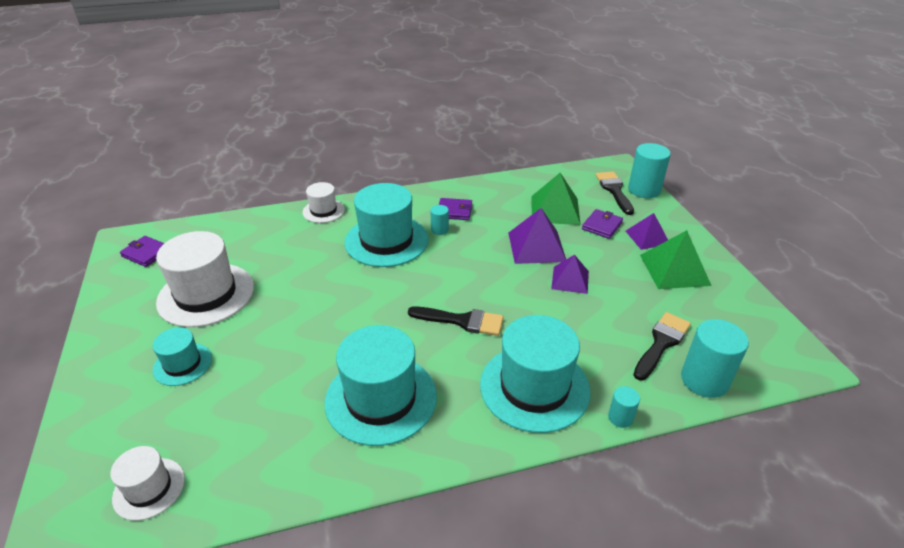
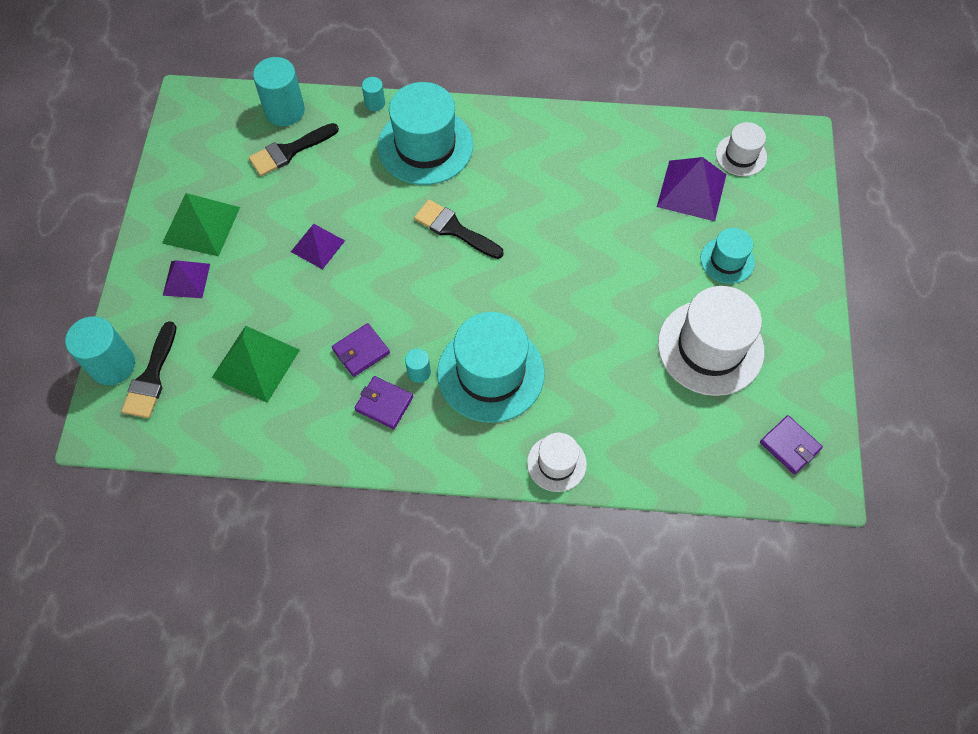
camera: 160 degrees left, 25 degrees up
turquoise hat [325,325,437,446] -> none
purple pyramid [508,208,566,264] -> purple pyramid moved to [657,157,726,221]
purple wallet [582,209,623,239] -> purple wallet moved to [332,323,390,377]

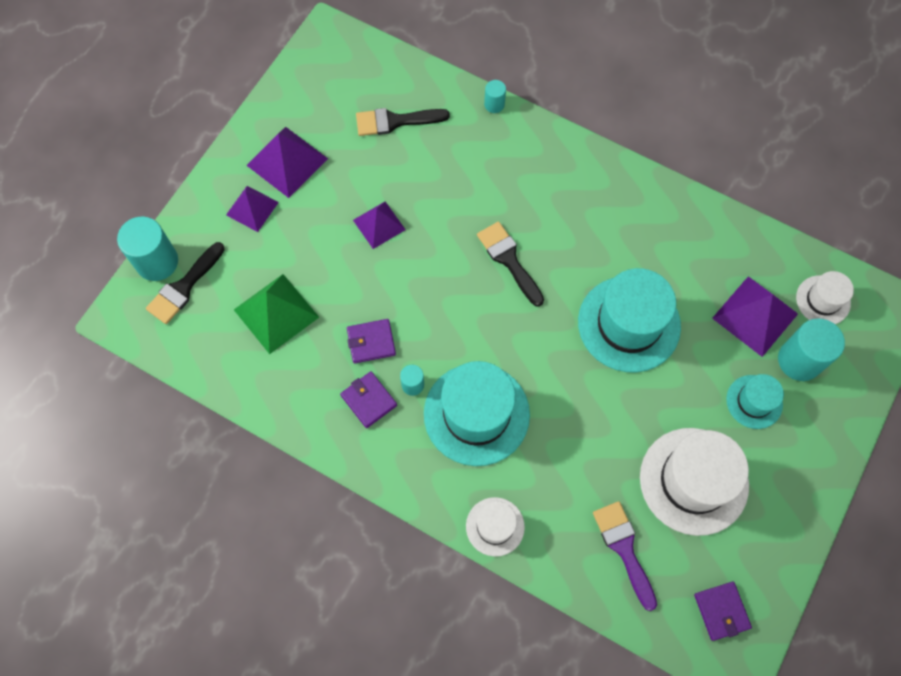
camera: 25 degrees right, 5 degrees up
green pyramid [162,193,240,257] -> purple pyramid [246,127,328,198]
turquoise cylinder [253,57,305,126] -> turquoise cylinder moved to [778,318,845,381]
turquoise hat [378,82,473,185] -> turquoise hat moved to [578,268,681,372]
none -> purple brush [593,501,657,611]

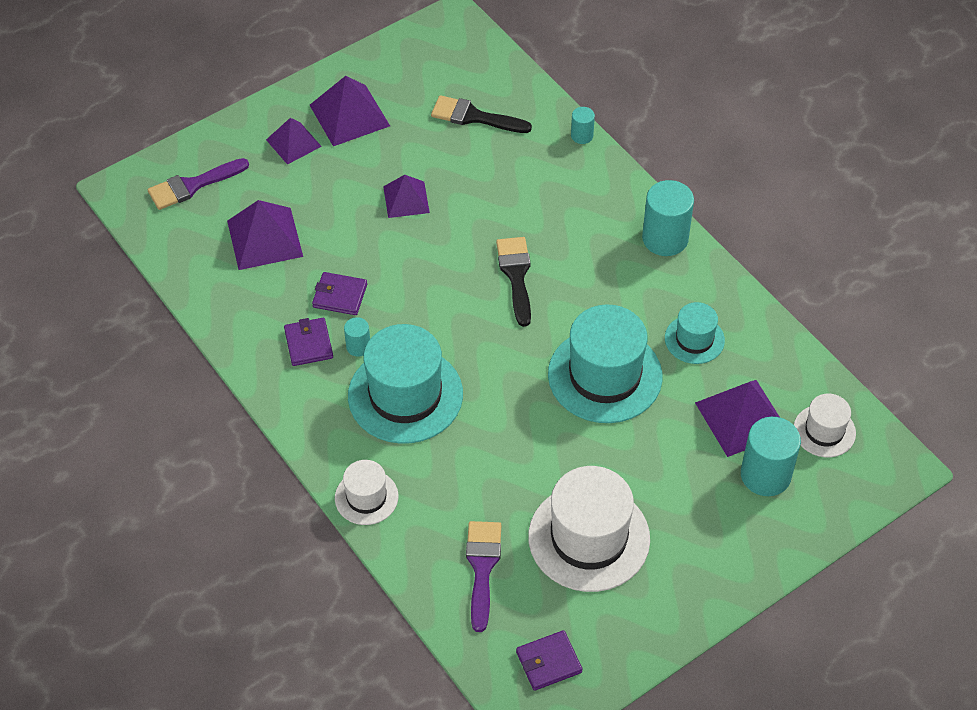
camera: 25 degrees right, 15 degrees down
turquoise cylinder [117,217,178,281] -> turquoise cylinder moved to [642,180,694,256]
black brush [146,242,225,324] -> purple brush [148,158,249,210]
green pyramid [234,274,319,354] -> purple pyramid [227,200,303,270]
purple wallet [694,582,752,641] -> purple wallet turned 60 degrees clockwise [516,630,583,691]
turquoise hat [726,374,784,429] -> turquoise hat moved to [665,302,725,364]

